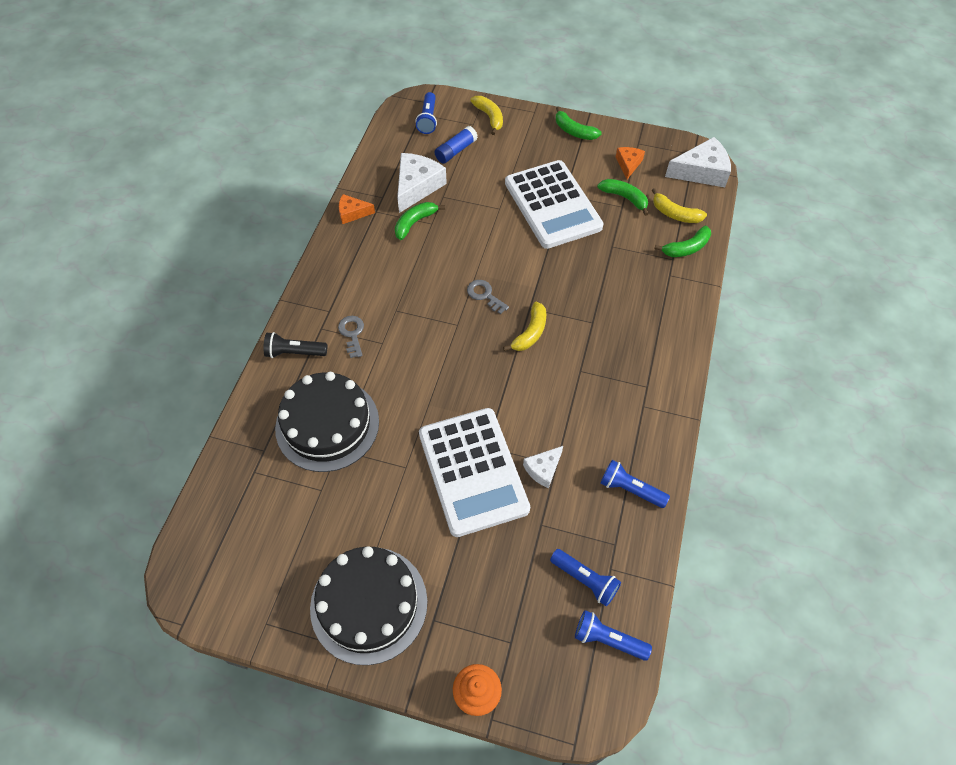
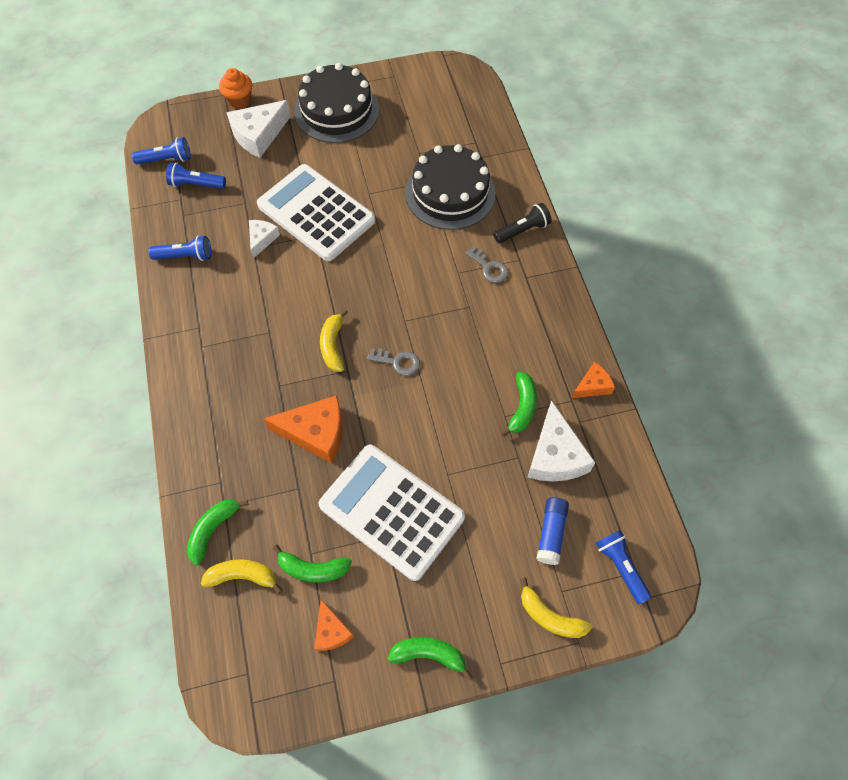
camera: 150 degrees right, 5 degrees up
white cheese [665,137,731,187] -> white cheese moved to [226,100,291,158]
none -> orange cheese [263,395,343,463]

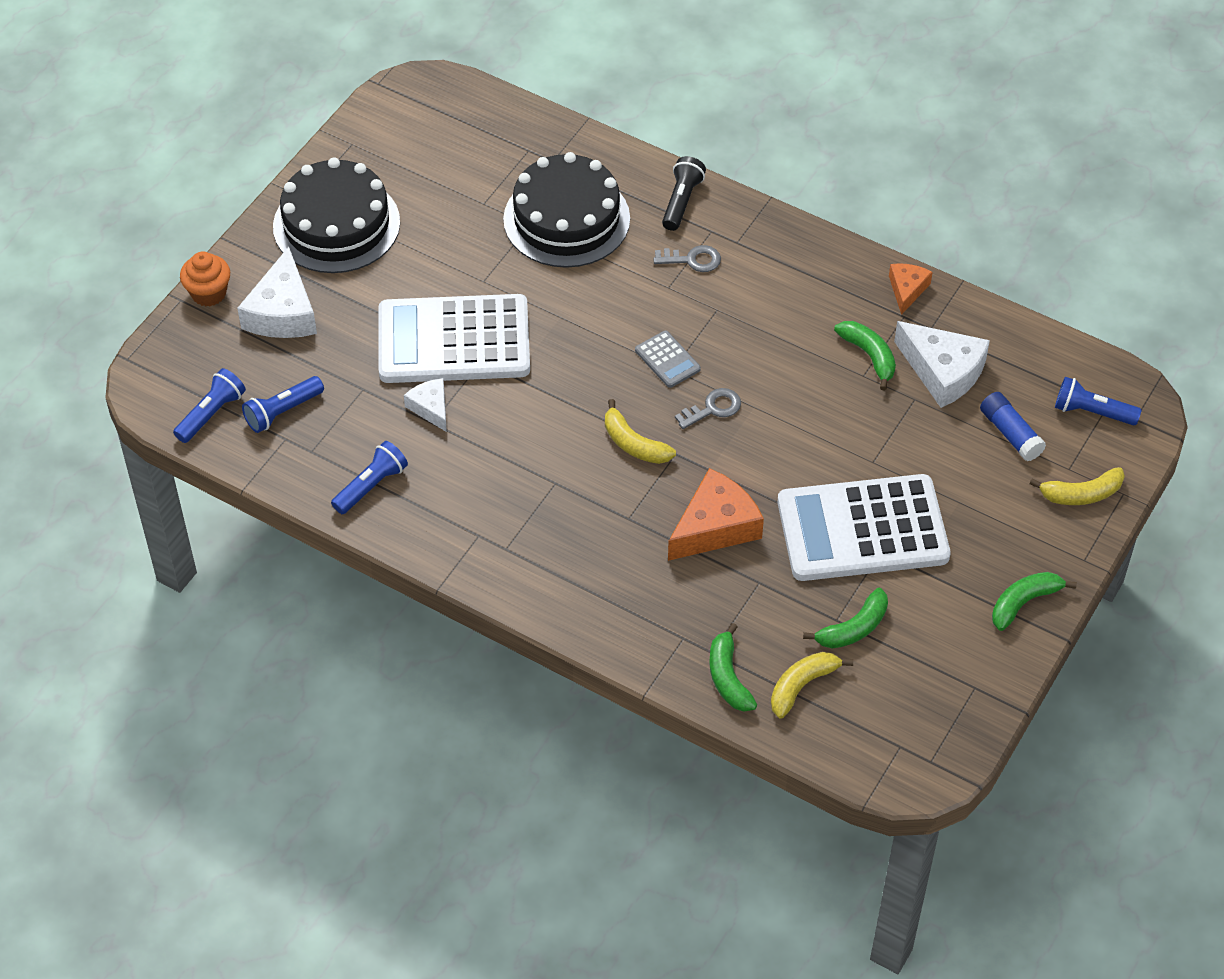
camera: 45 degrees left, 10 degrees down
orange cheese [314,600,354,651] -> none
none -> grey calculator [635,331,701,388]

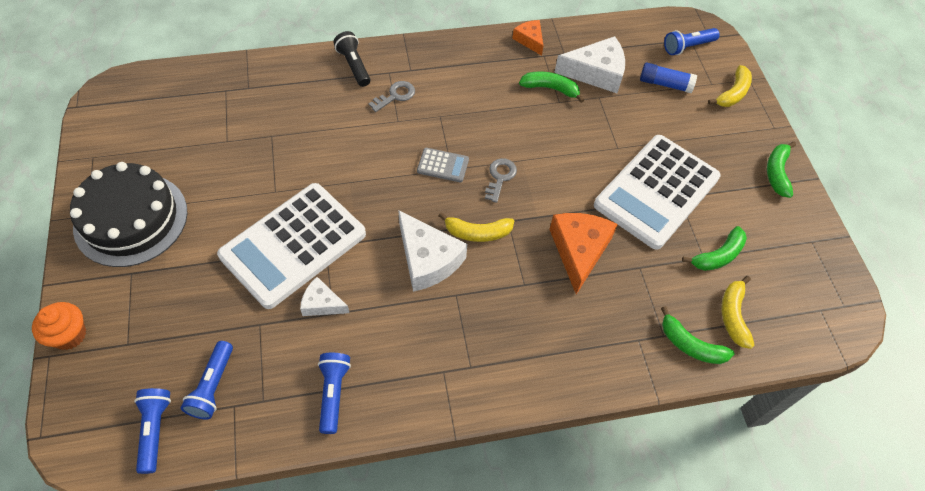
camera: 45 degrees left, 5 degrees up
white cheese [237,247,317,338] -> white cheese moved to [398,210,467,292]
black cake [503,152,630,268] -> none
green banana [803,588,888,649] -> green banana turned 45 degrees clockwise [682,226,747,271]

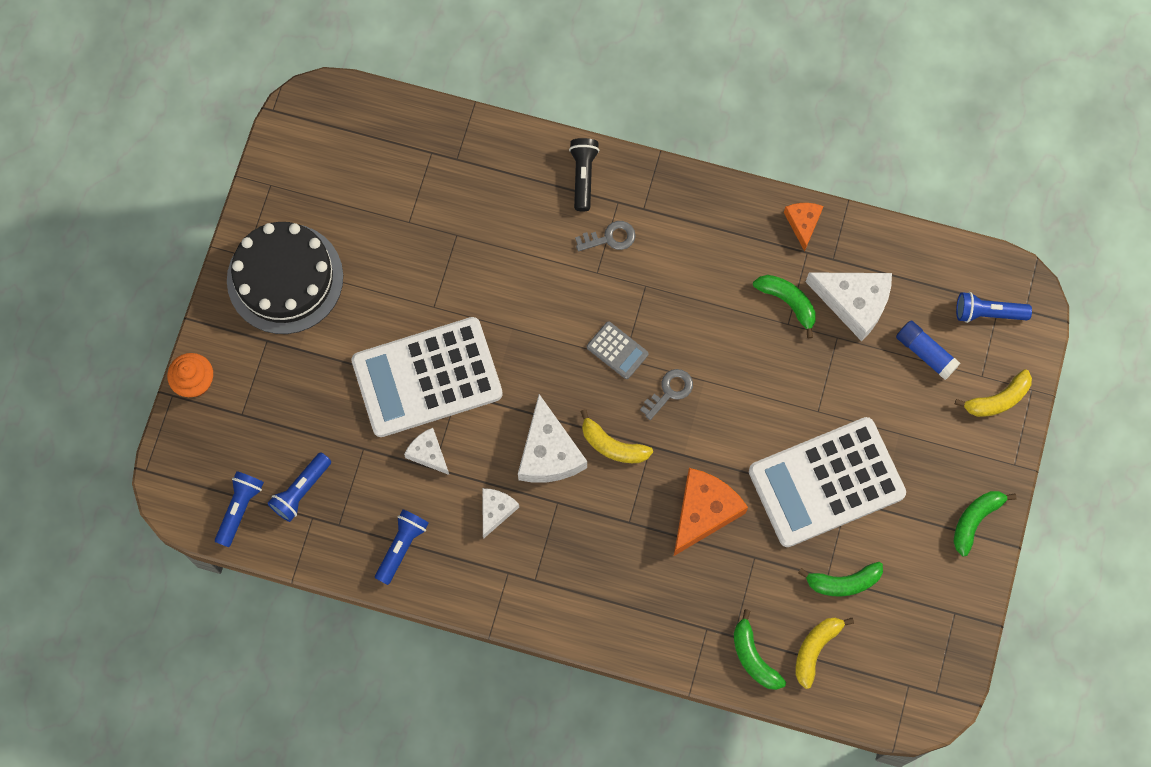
camera: 30 degrees right, 15 degrees up
none -> white cheese [483,488,519,539]

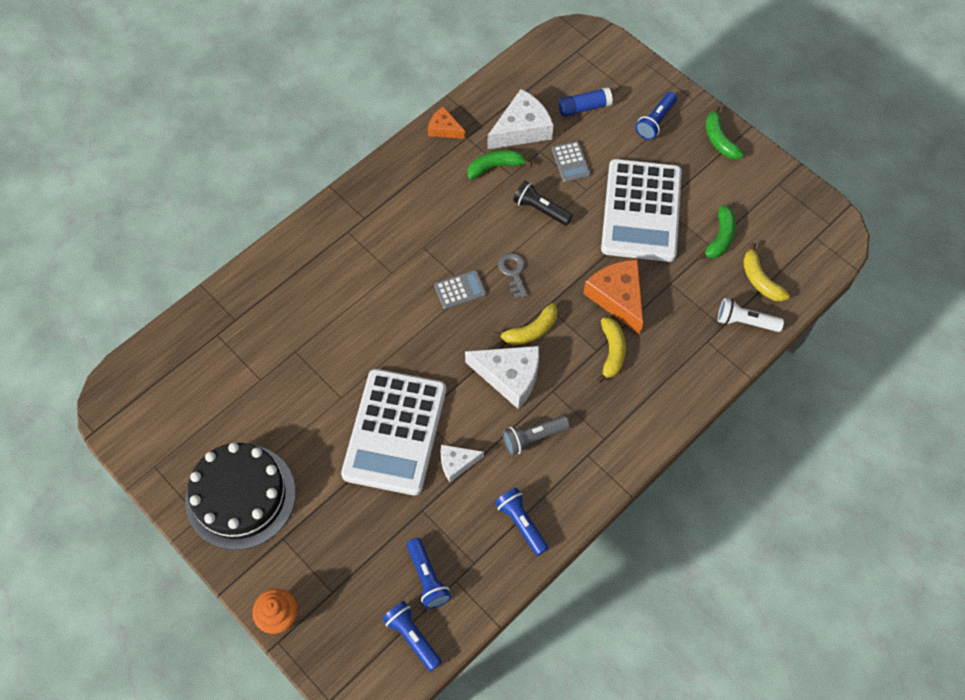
camera: 60 degrees left, 10 degrees down
white cheese [483,488,519,539] -> grey flashlight [503,416,570,455]
black flashlight [569,138,600,212] -> black flashlight moved to [513,181,573,226]
grey key [575,221,635,251] -> none
green banana [734,609,786,690] -> white flashlight [718,298,784,332]
yellow banana [955,369,1032,417] -> yellow banana moved to [597,317,626,383]
blue flashlight [956,292,1032,323] -> blue flashlight moved to [635,92,677,140]
none -> grey calculator [552,141,591,183]

